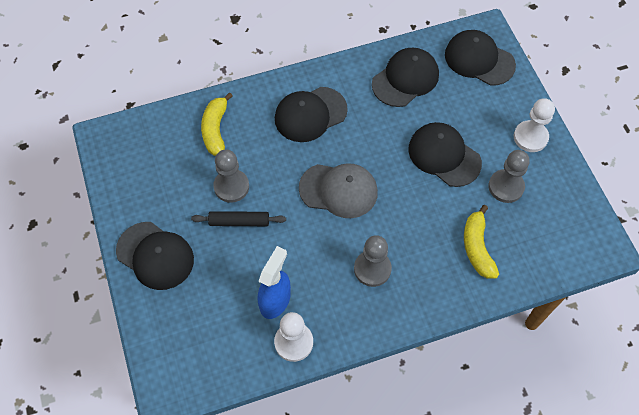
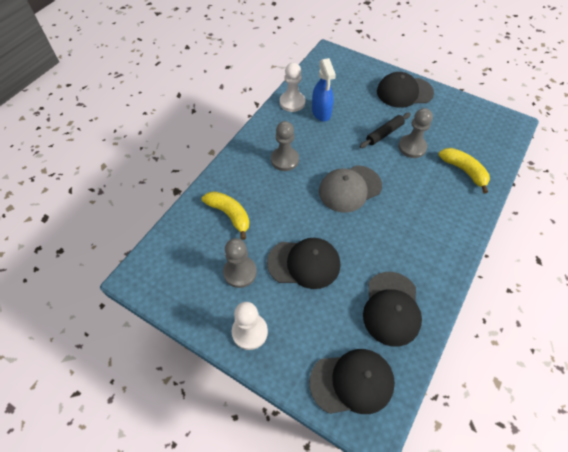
camera: 140 degrees right, 5 degrees down
black cap [275,87,348,142] -> none

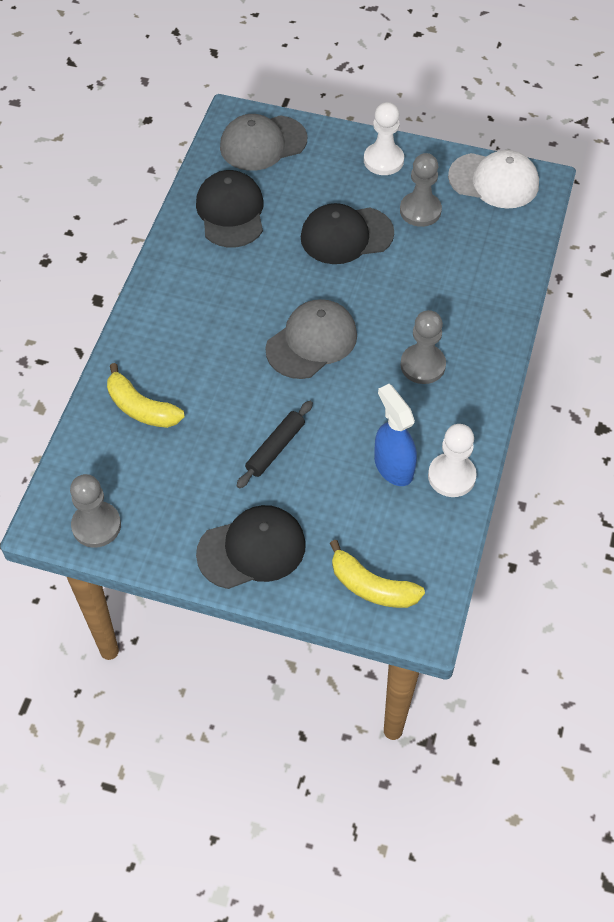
camera: 165 degrees right, 0 degrees up
yellow banana [202,191,249,240] -> yellow banana moved to [330,540,425,608]
black cap [309,349,395,414] -> grey cap [220,114,307,171]
grey pawn [398,108,433,158] -> grey pawn moved to [70,474,121,548]
none -> white cap [448,150,539,209]

